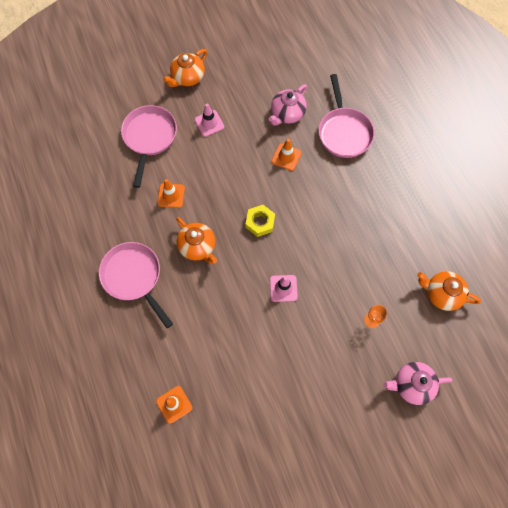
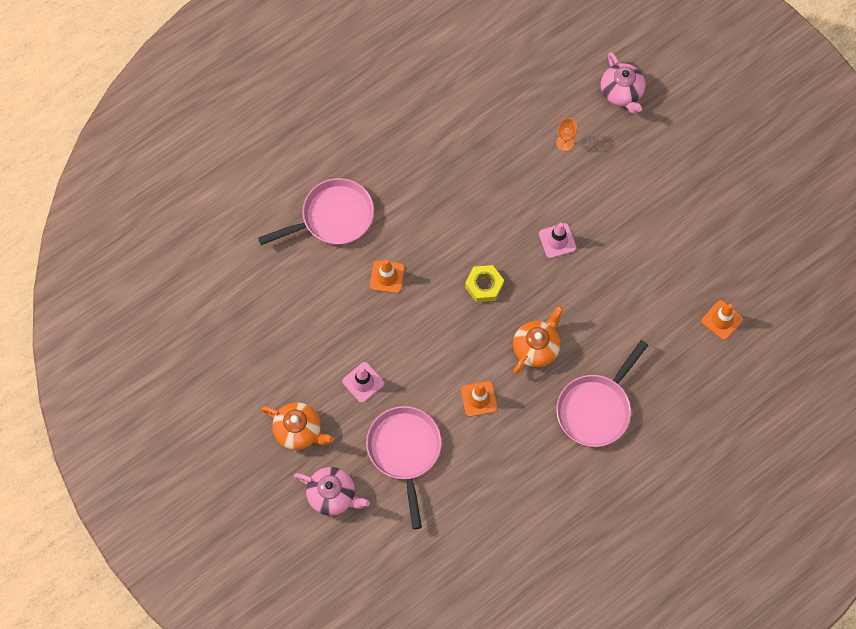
camera: 105 degrees left, 0 degrees up
pink pan [121,105,177,188] -> pink pan turned 90 degrees clockwise [366,406,442,529]
pink teapot [269,84,307,126] -> pink teapot moved to [294,467,370,516]
orange teapot [417,271,481,311] -> none

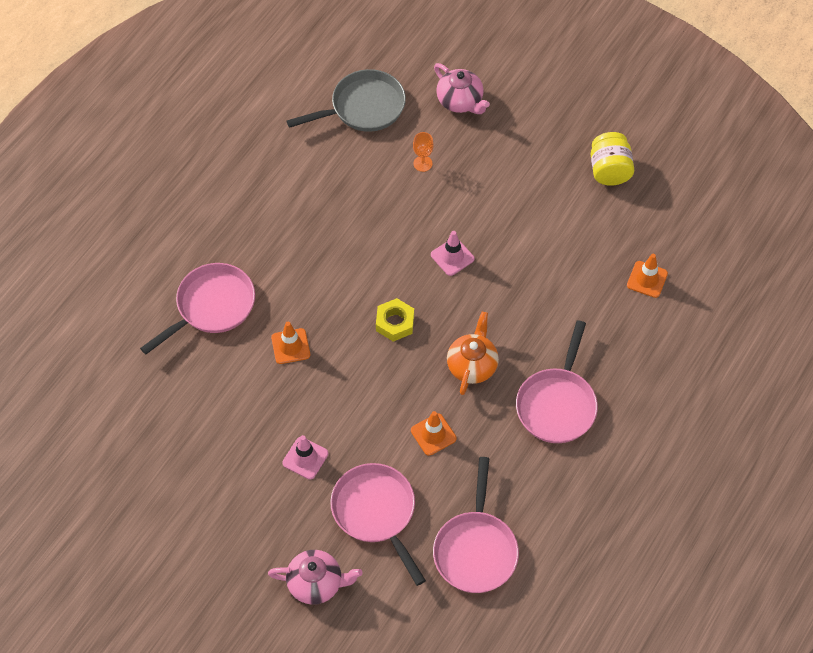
camera: 20 degrees left, 10 degrees down
orange teapot [261,402,334,450] -> none
none -> grey pan [287,69,406,132]
none -> pink pan [433,457,519,593]
none -> yellow jar [591,132,634,186]

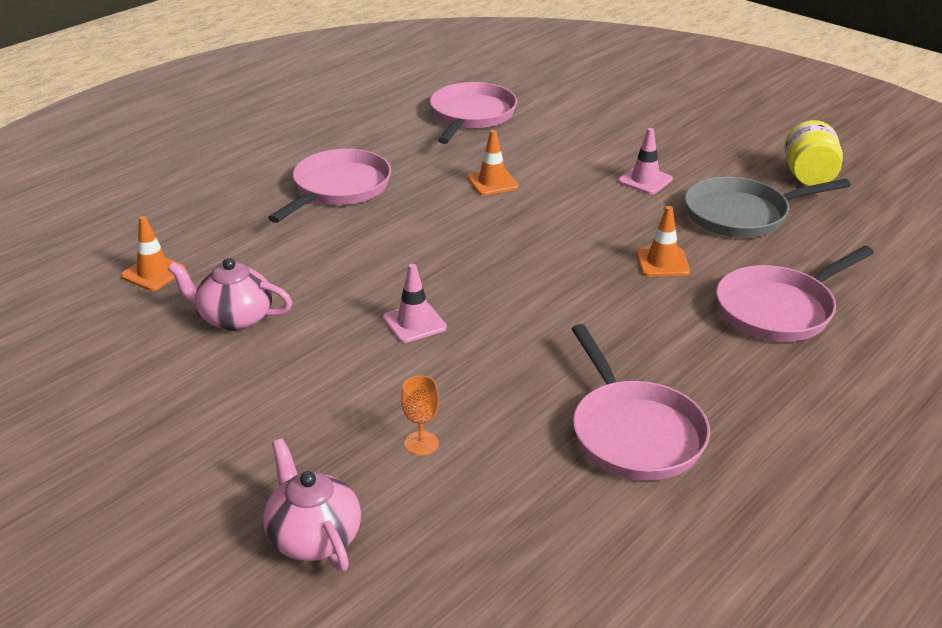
camera: 170 degrees left, 25 degrees down
pink teapot [268,550,362,605] -> pink teapot moved to [168,258,292,331]
grey pan [287,69,406,132] -> grey pan moved to [685,177,851,238]
pink pan [330,463,426,586] -> pink pan moved to [571,324,710,481]
yellow nut [376,298,414,342] -> none
orange teapot [447,312,499,395] -> none
yellow jar [591,132,634,186] -> yellow jar moved to [784,120,843,186]

